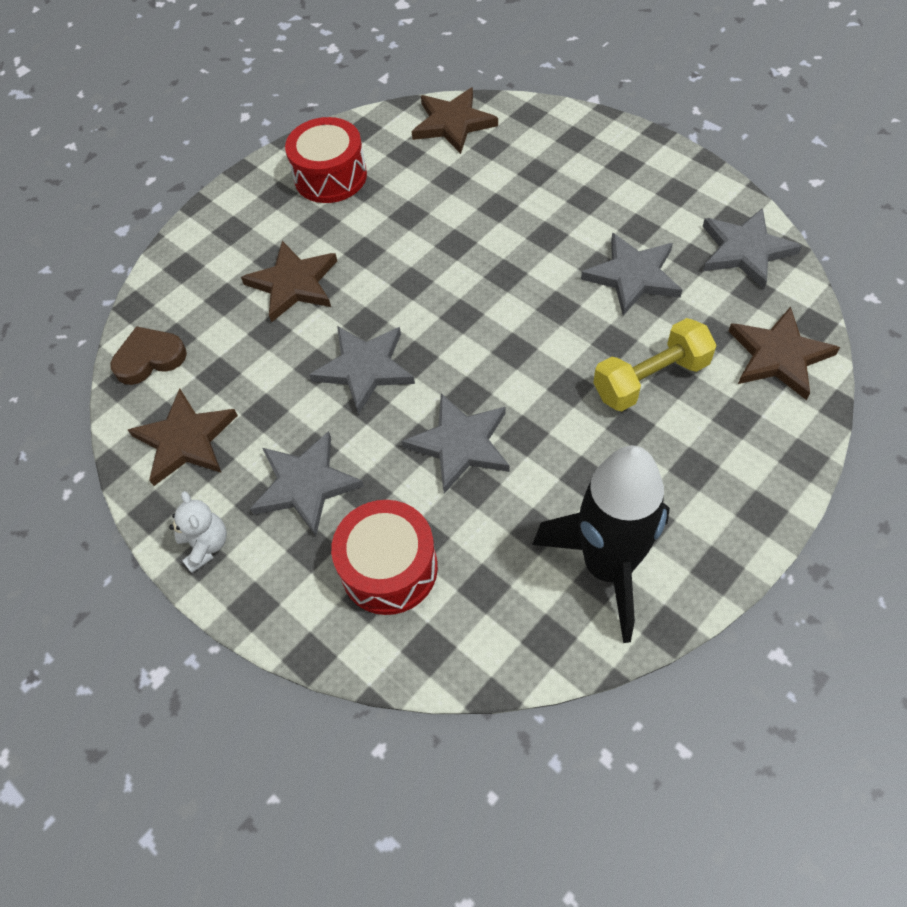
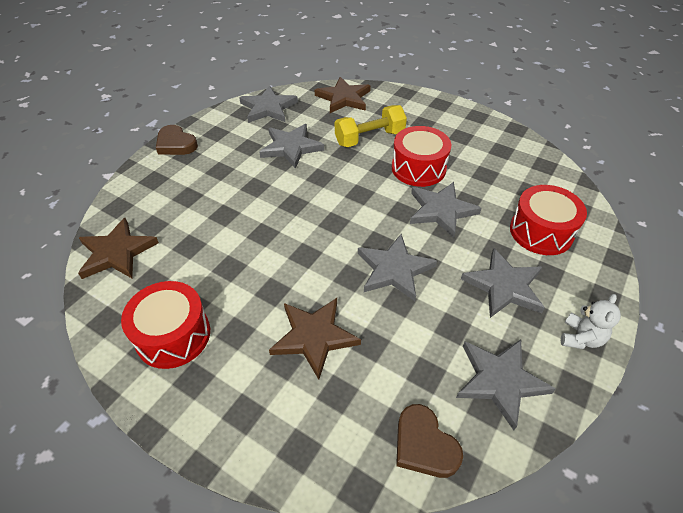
camera: 105 degrees left, 10 degrees down
brown star [128,388,238,486] -> grey star [456,339,556,430]
white teddy bear [169,491,227,573] -> white teddy bear turned 150 degrees clockwise [561,294,621,349]
black rocket [532,446,670,643] -> none
yellow dumbbell [593,318,717,411] -> yellow dumbbell turned 75 degrees counterclockwise [335,105,407,147]
none -> brown heart [156,125,198,155]
none -> red drum [392,126,451,187]

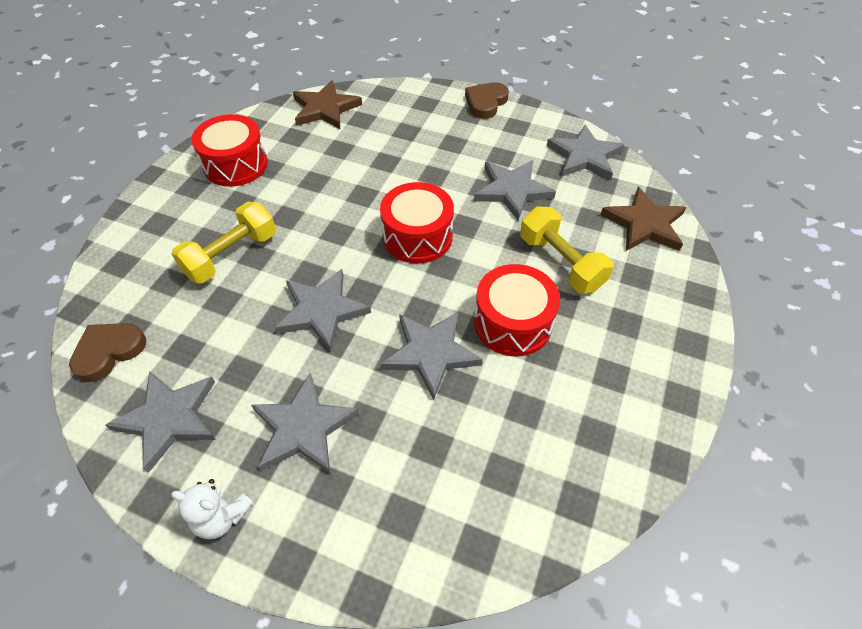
camera: 80 degrees right, 5 degrees up
brown star [269,298,361,379] -> yellow dumbbell [171,202,276,283]
red drum [510,185,587,255] -> red drum moved to [380,182,454,263]

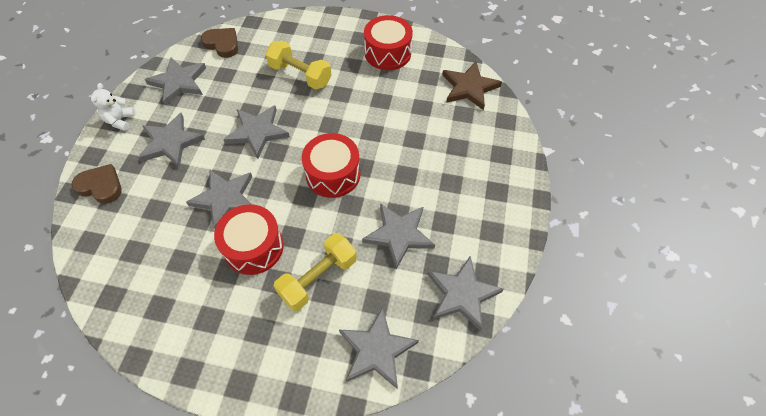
camera: 80 degrees right, 5 degrees up
brown heart [465,82,509,119] -> brown heart moved to [71,164,122,204]
brown star [600,187,686,251] -> grey star [339,307,419,389]

